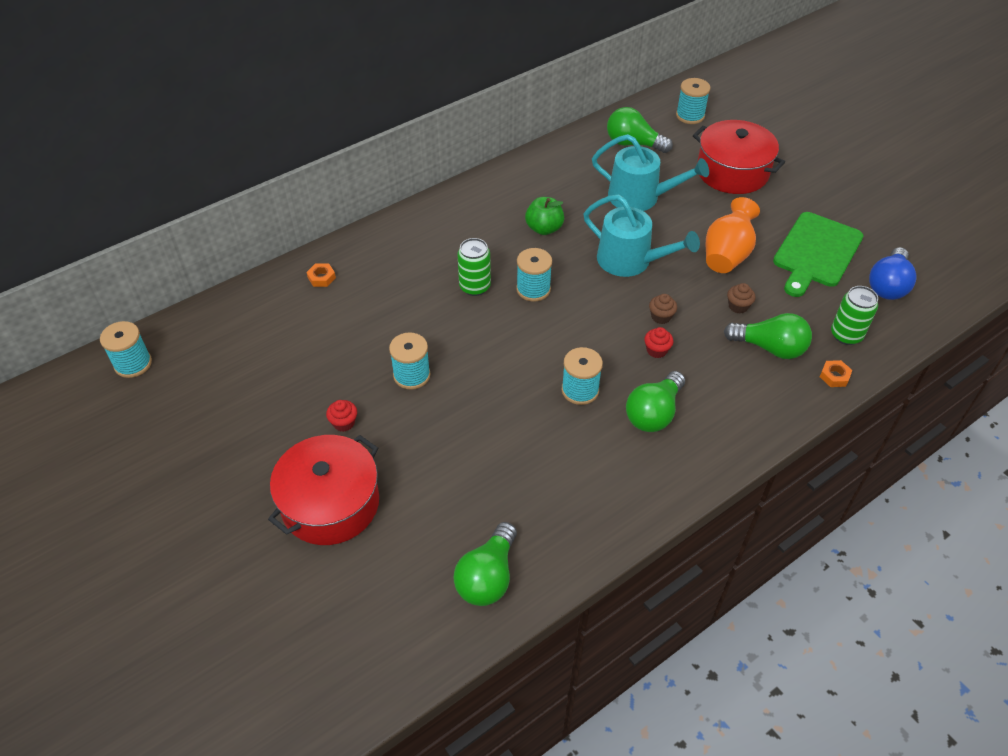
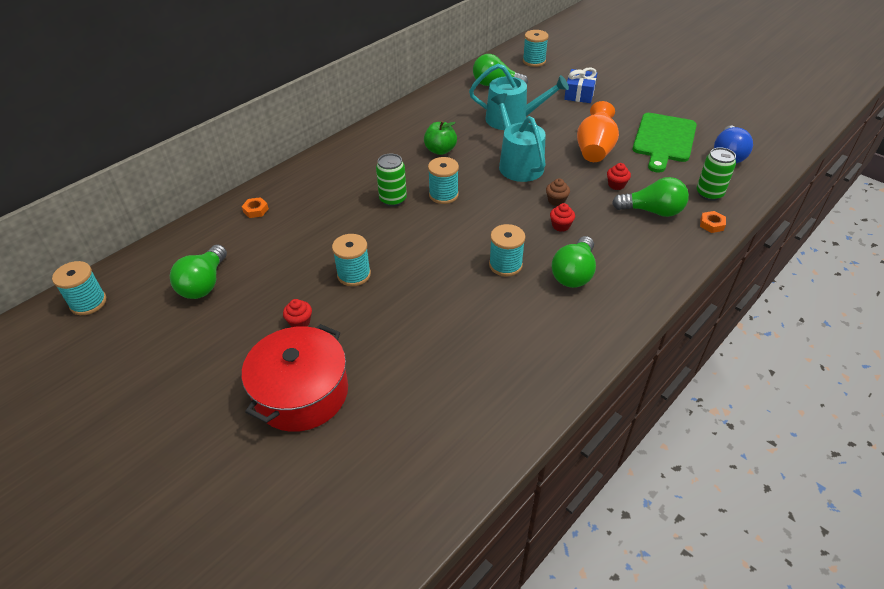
camera: 10 degrees left, 5 degrees down
green light bulb [453,522,517,606] -> green light bulb moved to [170,245,227,299]
turquoise watering can [583,195,700,277] -> turquoise watering can turned 135 degrees counterclockwise [491,93,546,182]
red pot [693,120,785,194] -> blue gift [564,67,597,103]
brown cupcake [727,283,755,313] -> red cupcake [607,163,631,190]

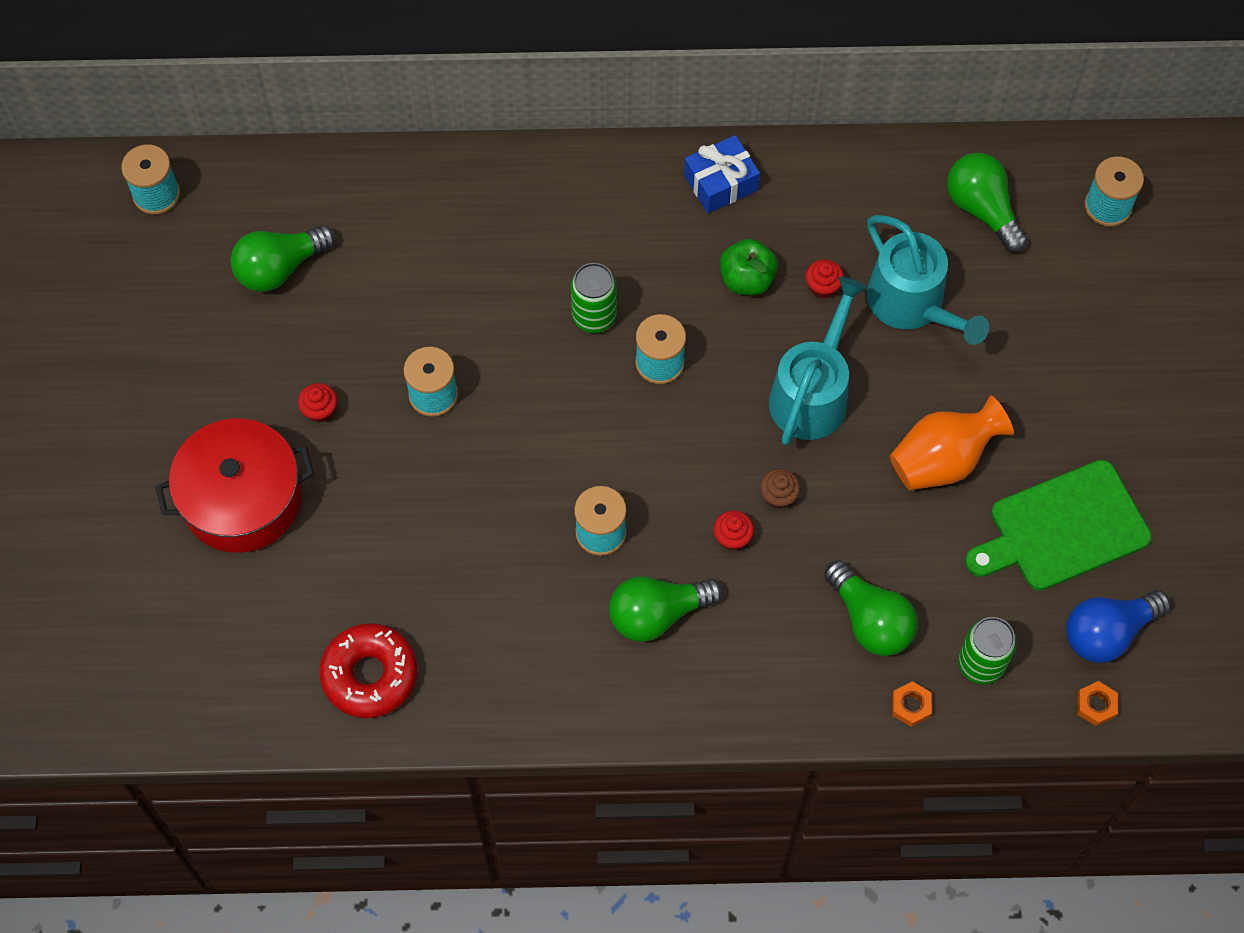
camera: 45 degrees right, 20 degrees up
orange nut [242,197,269,218] -> orange nut moved to [1077,681,1118,726]
blue gift [564,67,597,103] -> blue gift moved to [684,135,760,213]
red cupcake [607,163,631,190] -> red cupcake moved to [806,259,844,299]
none -> red donut [319,623,417,718]

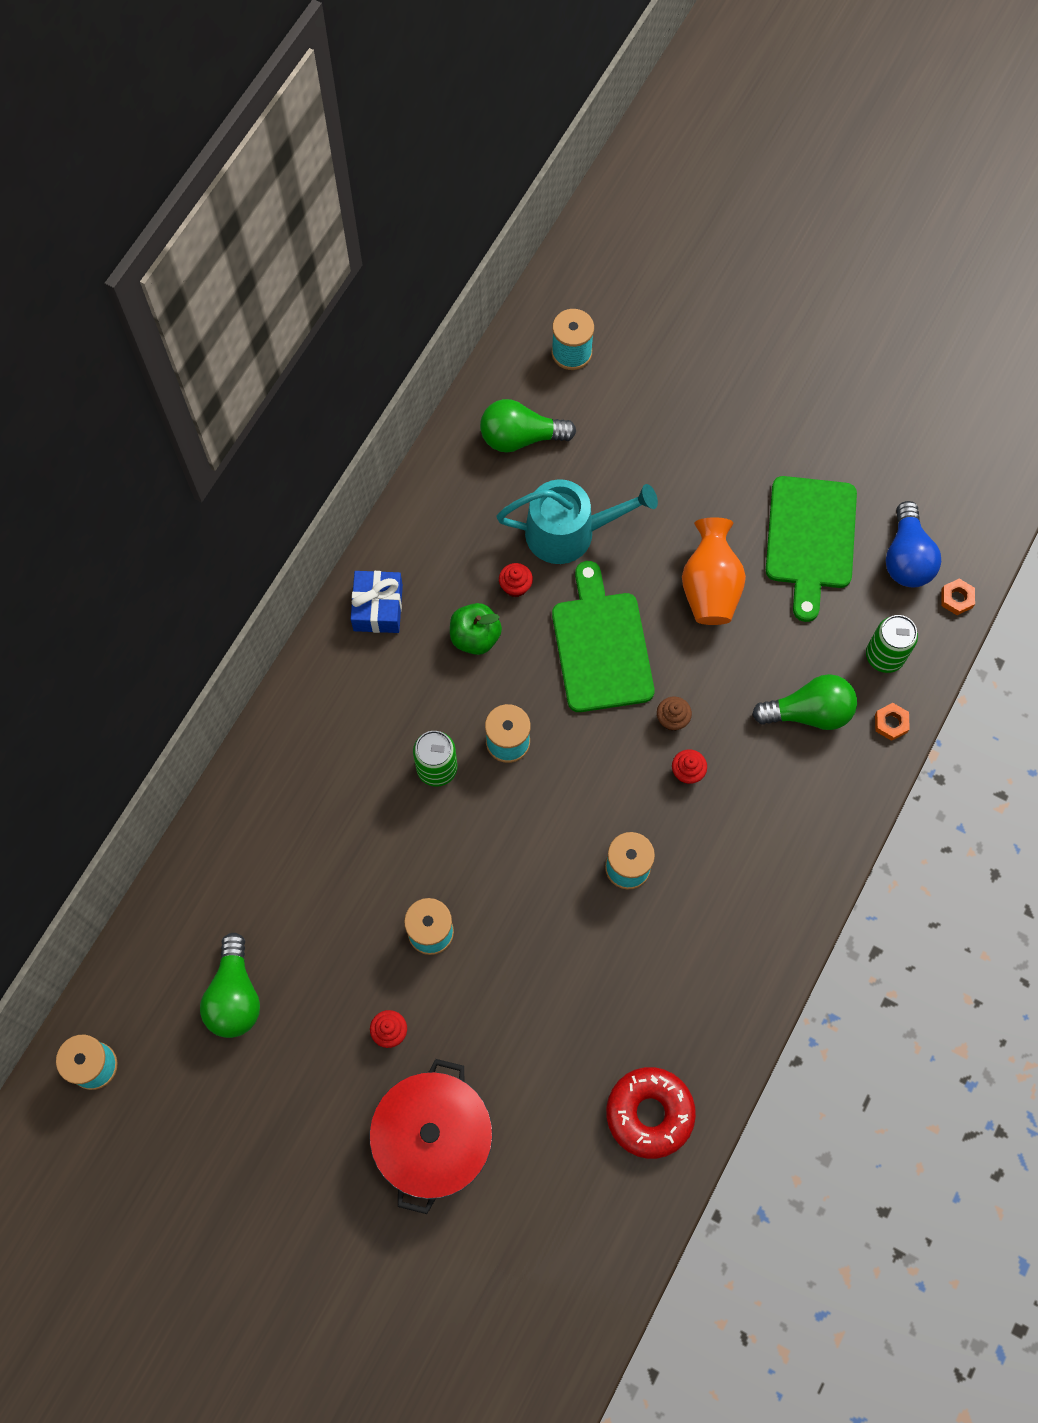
camera: 60 degrees left, 5 degrees up
green light bulb [609,576,723,642] -> none
turquoise watering can [769,277,867,446] -> green cutting board [552,561,655,712]

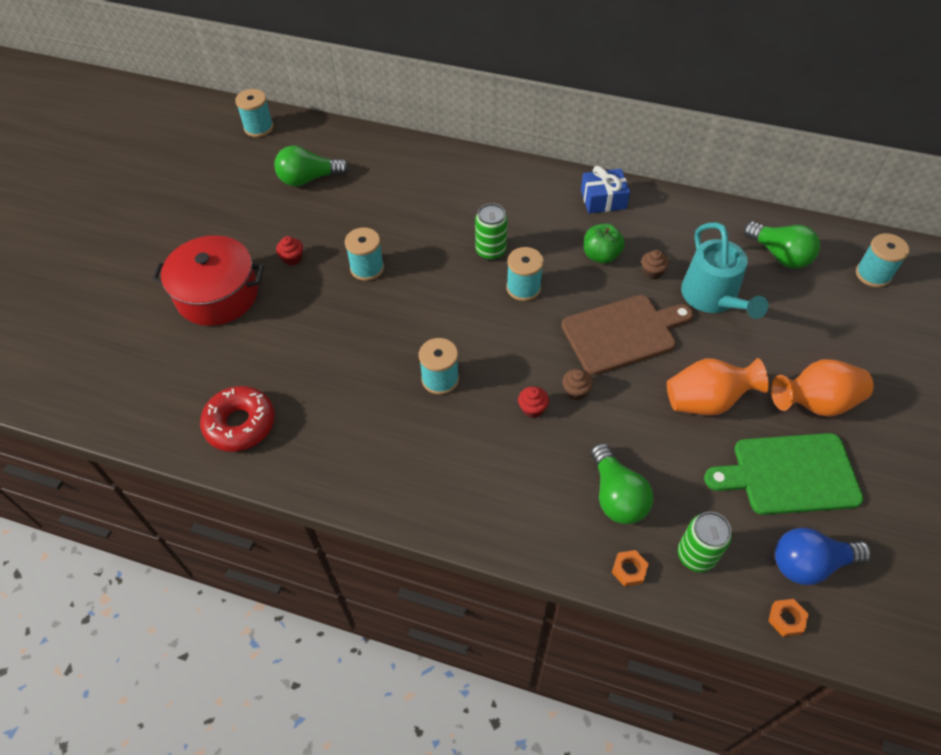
camera: 80 degrees right, 15 degrees down
green light bulb [480,399,576,453] -> green light bulb turned 150 degrees clockwise [743,221,820,269]
red cupcake [499,563,533,597] -> brown cupcake [641,250,669,280]
green cutting board [552,561,655,712] -> brown cutting board [561,295,694,375]
none -> orange vase [771,359,874,417]

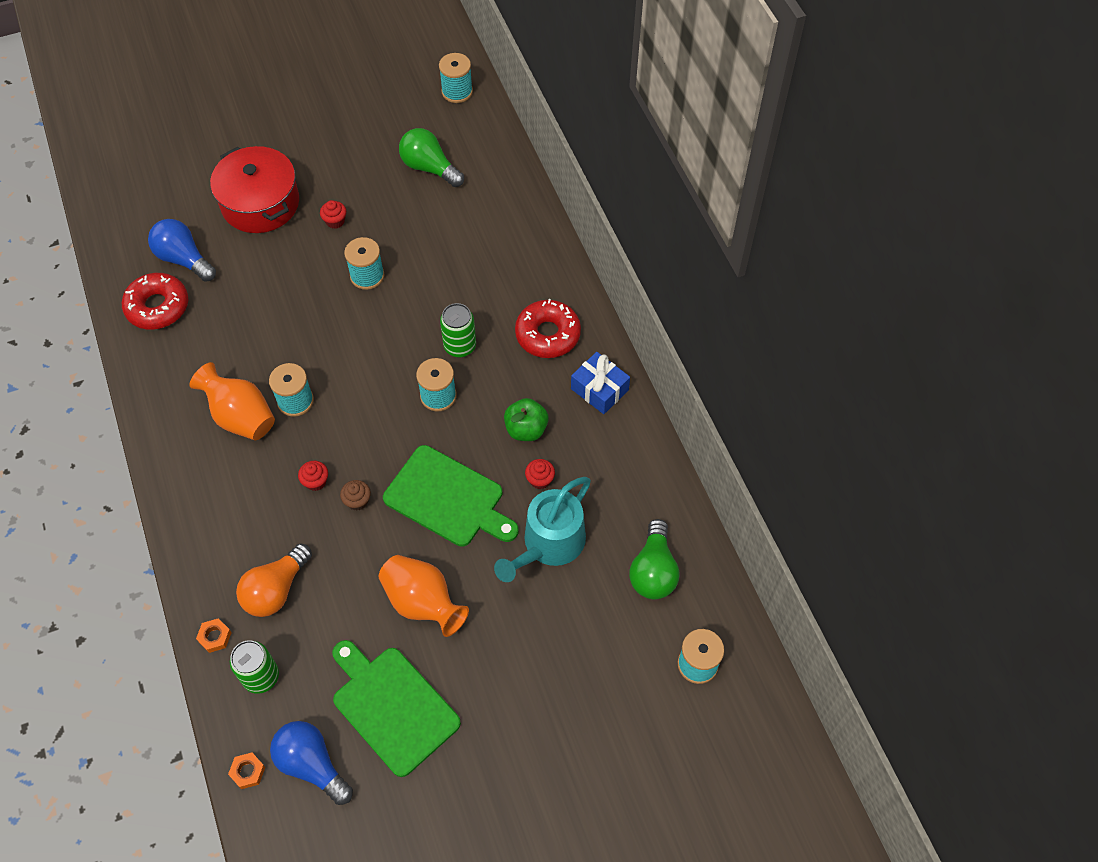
camera: 50 degrees right, 5 degrees up
brown cutting board [561,295,694,375] -> green cutting board [383,445,519,547]
green light bulb [591,443,654,524] -> orange light bulb [236,543,312,617]
brown cupcake [641,250,669,280] -> red cupcake [525,459,555,489]
orange vase [771,359,874,417] -> orange vase moved to [190,362,275,440]
none -> blue light bulb [148,219,216,282]
none -> red donut [515,299,581,358]

